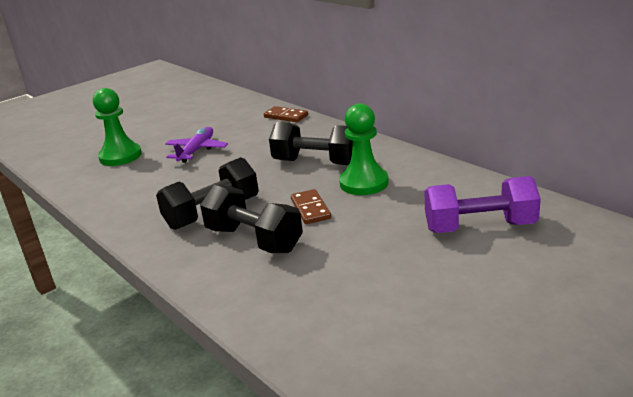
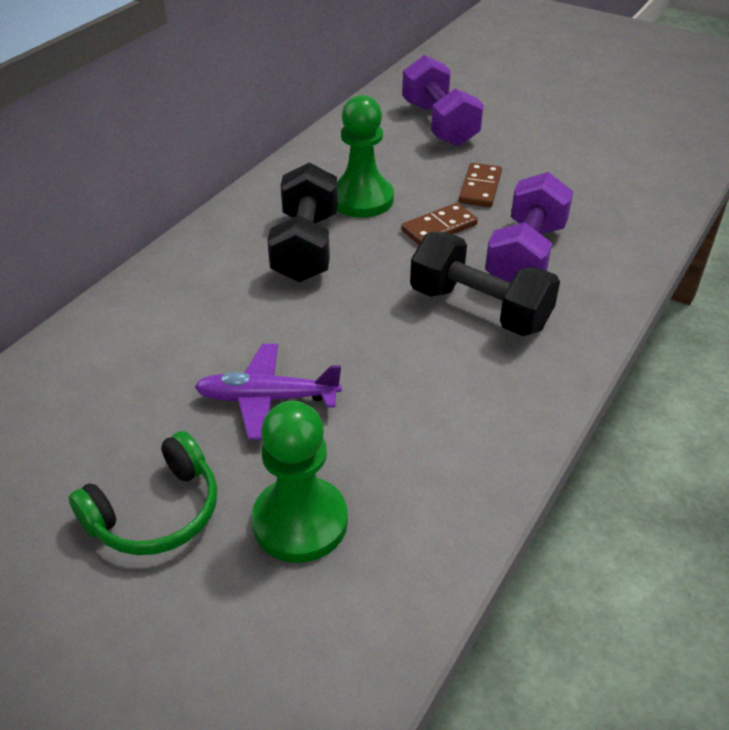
camera: 110 degrees left, 15 degrees up
black dumbbell [200,185,303,253] -> purple dumbbell [485,172,574,283]
brown domino [264,106,308,122] -> brown domino moved to [458,163,502,207]
none -> green headphones [69,431,217,555]

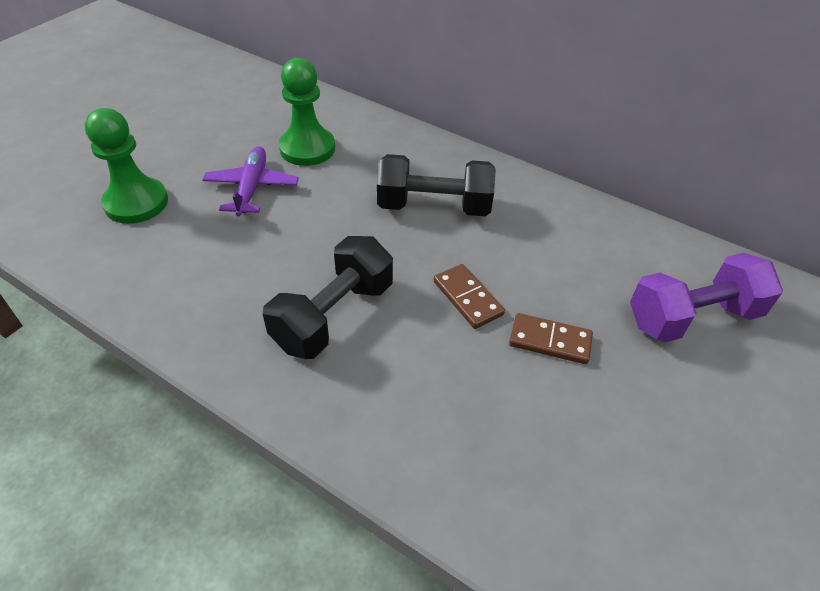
camera: 90 degrees right, 5 degrees up
green headphones [69,431,217,555] -> none
green pawn [337,95,394,217] -> green pawn moved to [279,58,335,166]
purple dumbbell [485,172,574,283] -> none

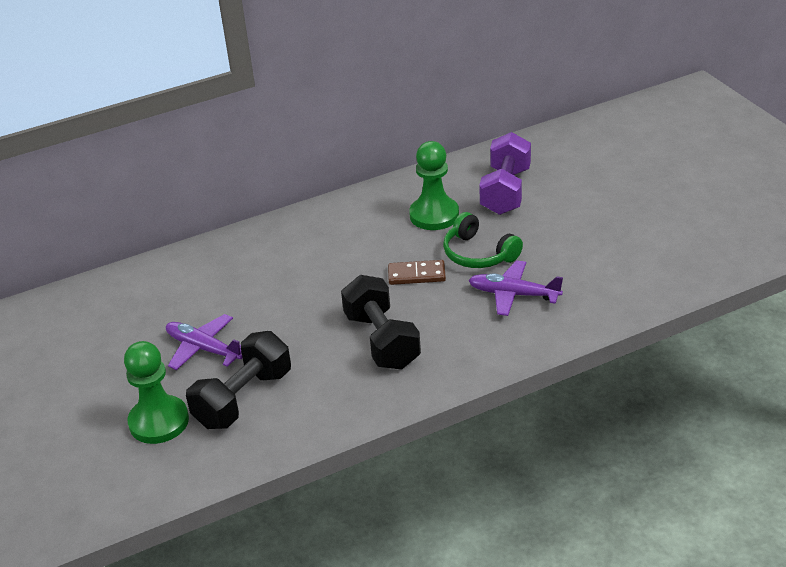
camera: 55 degrees left, 10 degrees down
green pawn [279,58,335,166] -> green pawn moved to [409,141,459,230]
black dumbbell [377,154,496,216] -> black dumbbell moved to [186,331,291,429]
brown domino [509,313,593,364] -> green headphones [443,212,523,268]
none -> purple plane [468,260,563,316]

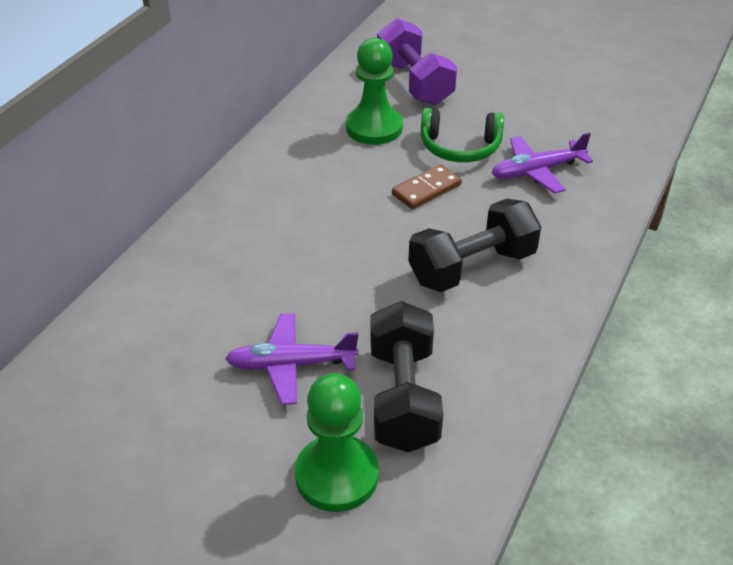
camera: 40 degrees left, 5 degrees up
black dumbbell [341,275,421,369] -> black dumbbell turned 60 degrees counterclockwise [408,199,541,292]

